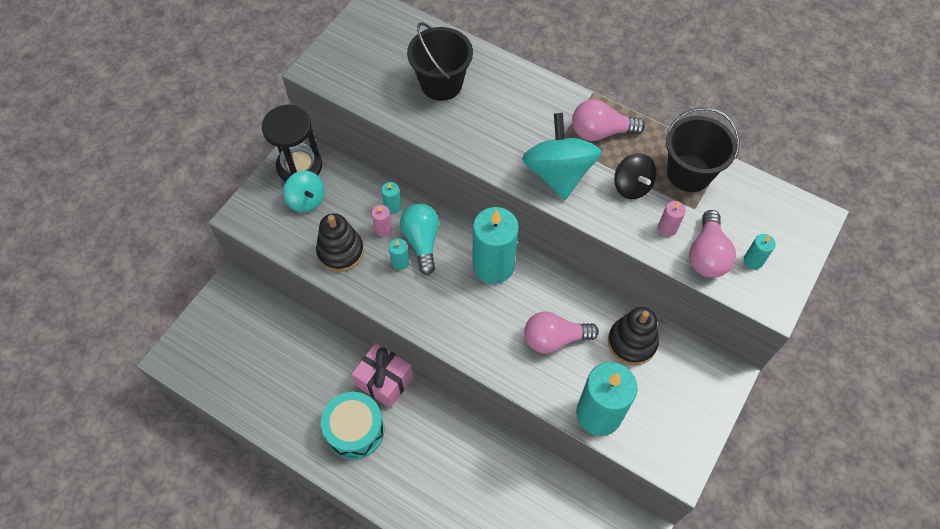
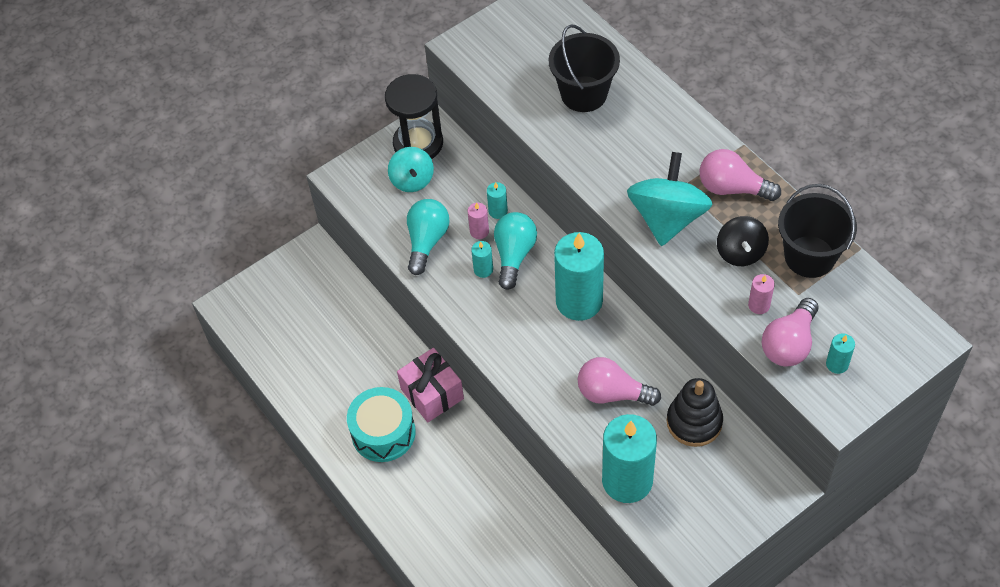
camera: 25 degrees right, 5 degrees down
black stacking toy [316,213,364,272] -> turquoise light bulb [407,199,450,275]

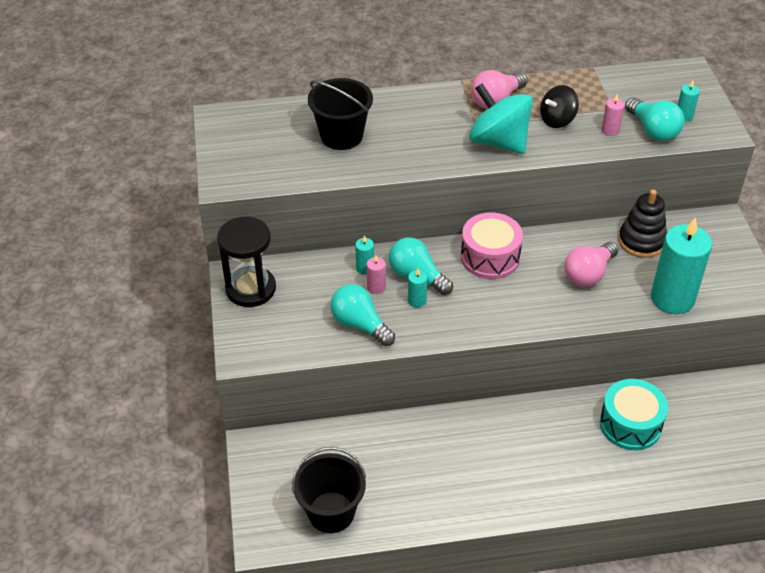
camera: 65 degrees left, 10 degrees down
turquoise drum [347,387,416,462] -> turquoise drum moved to [600,379,668,450]
turquoise spinning top [388,147,434,192] -> none
pink gift [397,348,464,422] -> none
turquoise candle [554,232,604,321] -> pink drum [461,212,523,279]
black spinning top [717,216,769,266] -> black spinning top turned 120 degrees clockwise [540,85,579,128]
pink light bulb [762,298,818,366] -> turquoise light bulb [625,97,684,141]
black bucket [778,184,857,278] -> black bucket moved to [292,447,366,533]

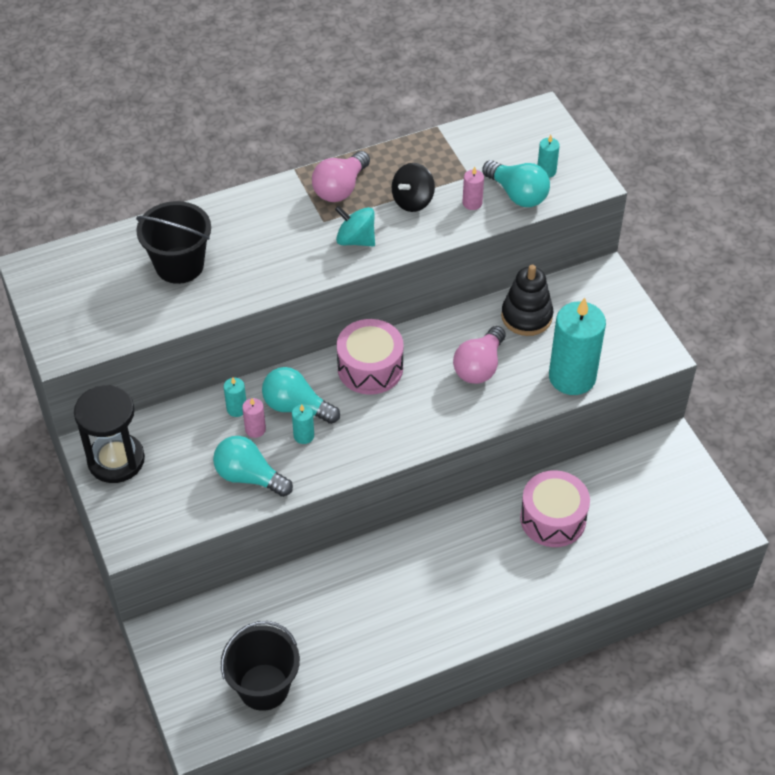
camera: 15 degrees left, 5 degrees up
turquoise spinning top [469,84,533,154] -> turquoise spinning top [335,206,375,246], size x0.60
turquoise drum [600,379,668,450] -> pink drum [520,470,590,547]

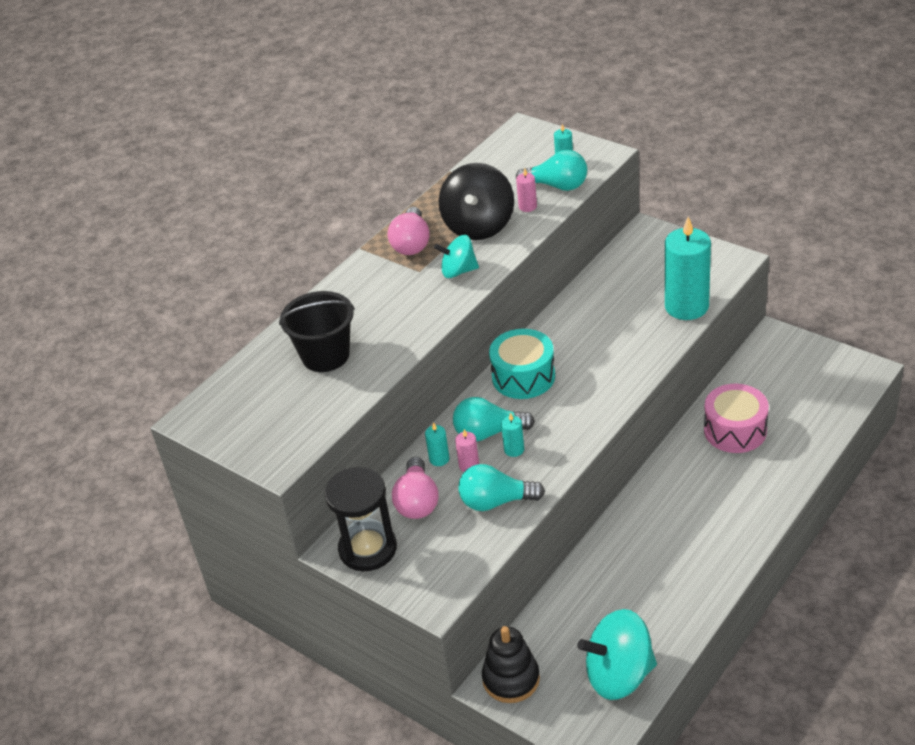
camera: 25 degrees left, 10 degrees down
black bucket [221,621,300,711] -> turquoise spinning top [577,609,657,700]
pink drum [337,319,404,395] -> turquoise drum [489,329,555,399]
black spinning top [392,163,435,212] -> black spinning top [439,163,514,240], size x1.67
pink light bulb [453,326,505,384] -> pink light bulb moved to [392,457,439,519]
black stacking toy [501,265,553,336] -> black stacking toy moved to [482,626,540,703]

